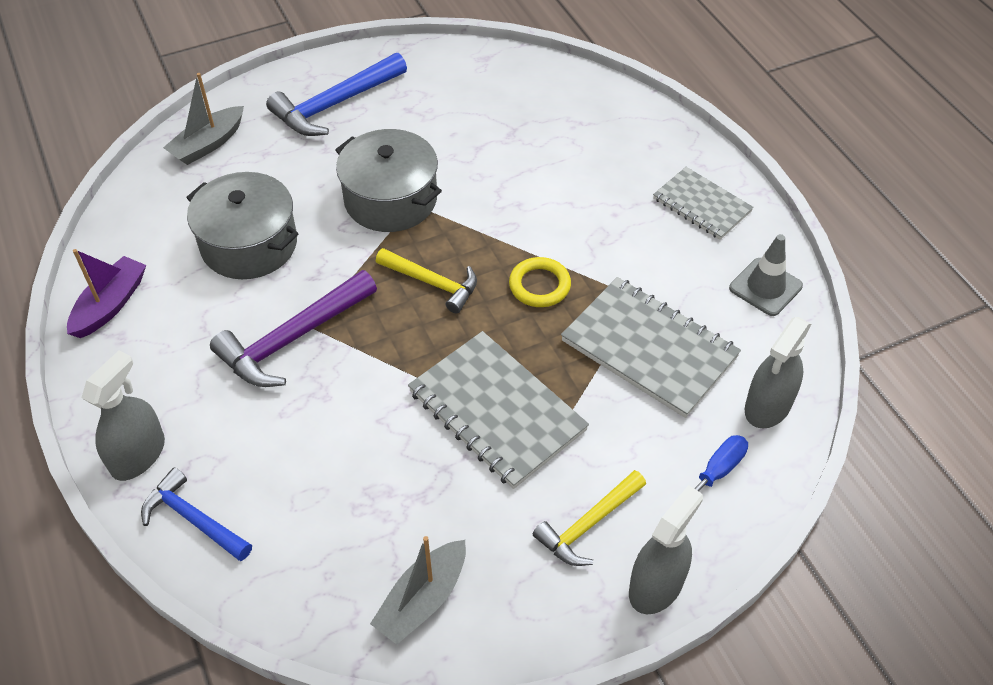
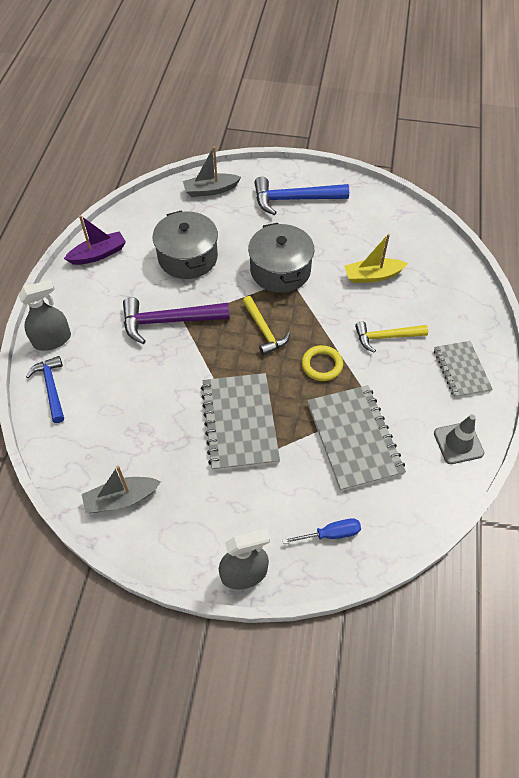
camera: 35 degrees right, 5 degrees up
yellow hammer [533,470,646,566] -> yellow hammer moved to [355,321,428,353]
grey spray bottle [745,317,811,428] -> none
none -> yellow boat [344,234,408,283]

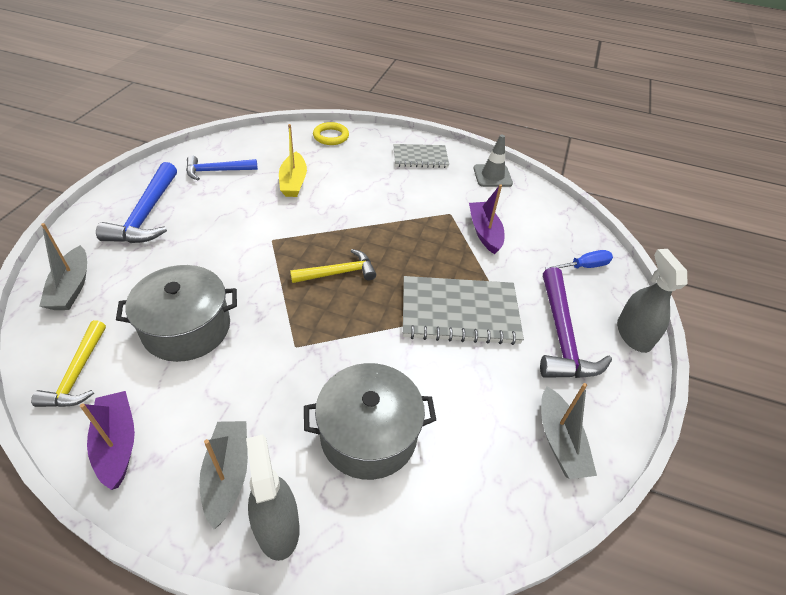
camera: 85 degrees left, 10 degrees down
blue hammer [26,356,64,423] -> blue hammer moved to [186,155,258,180]
purple hammer [123,297,230,344] -> purple hammer moved to [540,267,612,378]
grey pot [248,223,314,293] -> grey pot moved to [304,363,436,480]
blue screwdriver [282,518,361,544] -> blue screwdriver turned 75 degrees clockwise [545,250,613,269]
yellow ring [302,345,343,381] -> yellow ring moved to [313,122,349,145]
grey notebook [307,385,406,491] -> purple boat [469,184,505,254]
yellow hammer [355,321,428,353] -> yellow hammer moved to [31,320,106,407]
none -> grey boat [199,421,248,529]

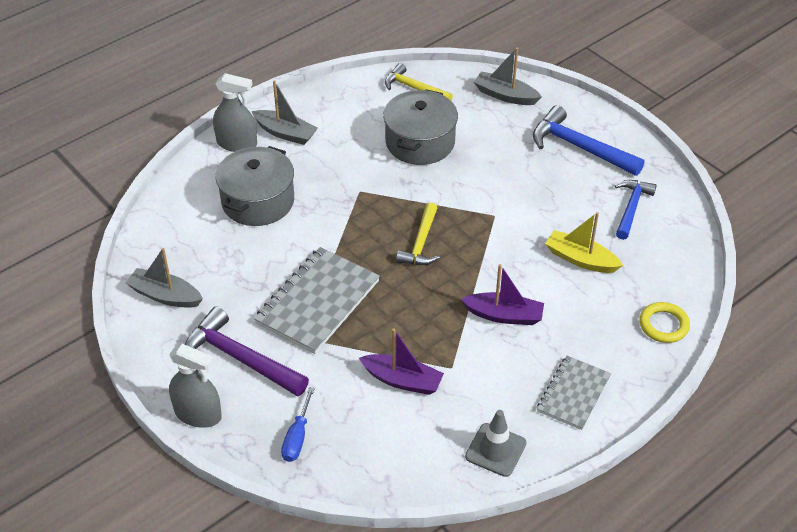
camera: 125 degrees right, 0 degrees up
purple boat [80,391,135,490] -> purple boat moved to [461,264,544,325]

